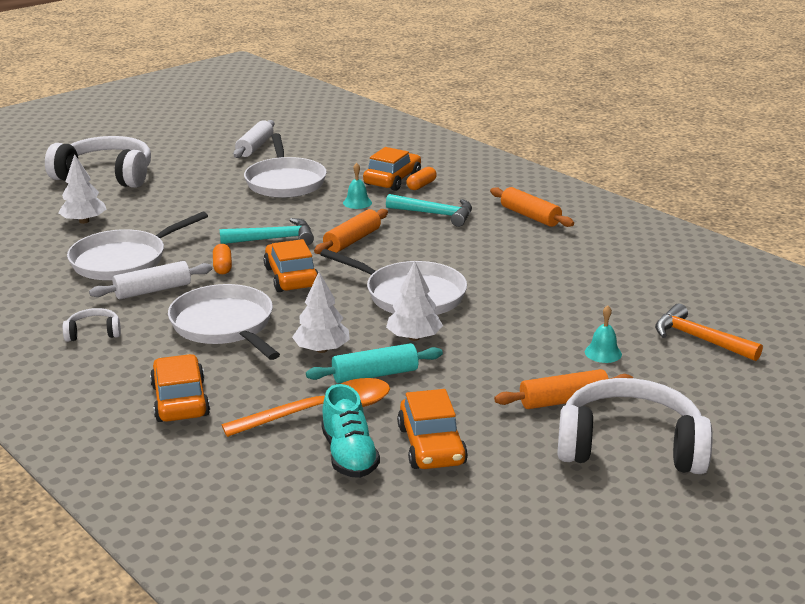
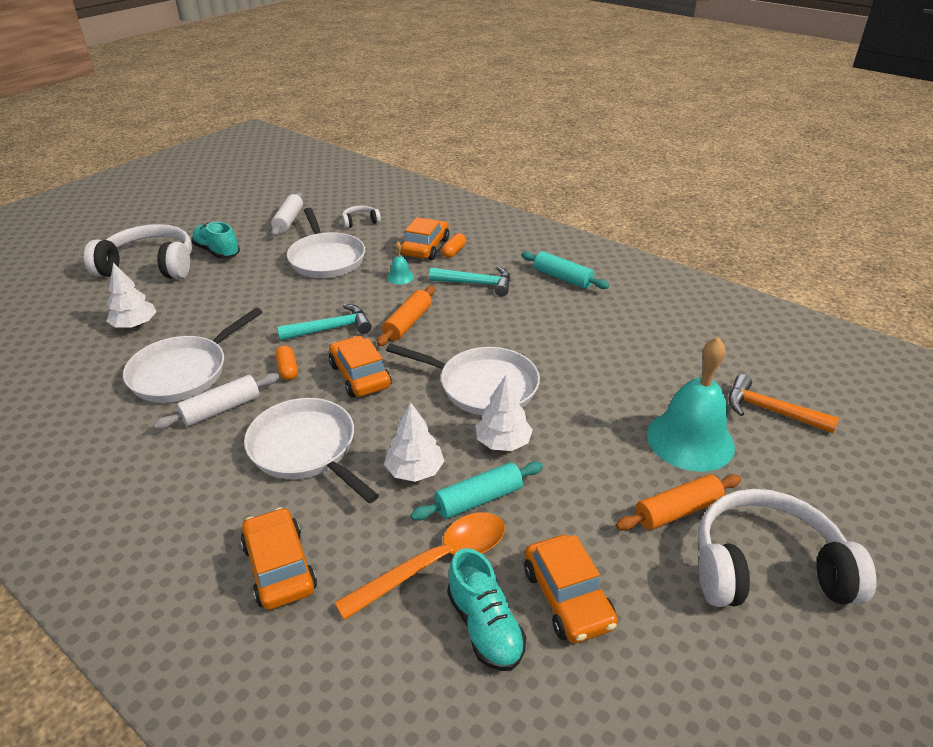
camera: 10 degrees left, 10 degrees up
white headphones [63,308,121,342] -> white headphones moved to [342,206,381,228]
orange rolling pin [490,187,574,227] -> turquoise rolling pin [521,251,609,289]
turquoise bell [585,305,622,363] -> turquoise bell [647,337,735,472], size x2.37
none -> turquoise shoe [191,222,240,259]

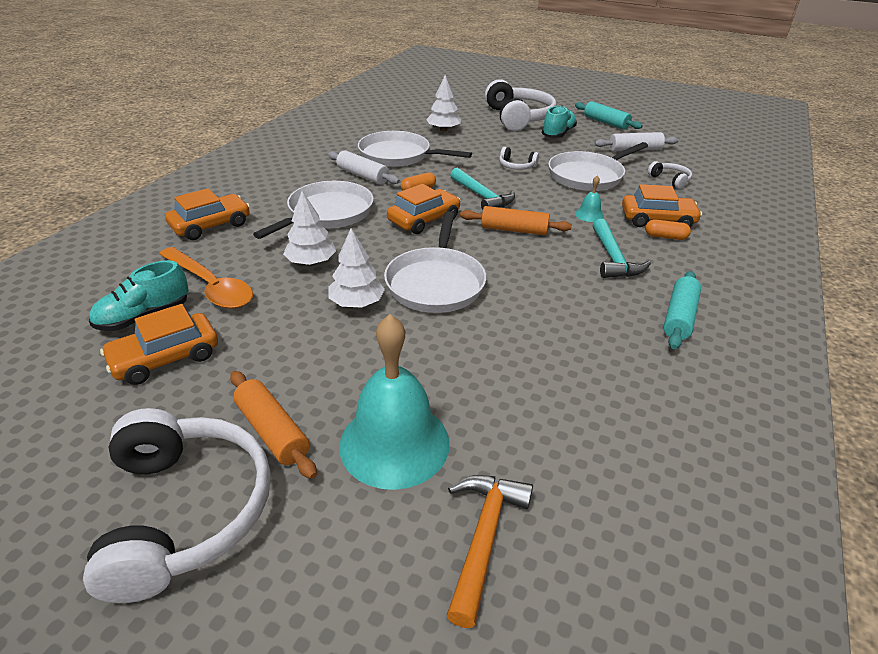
camera: 75 degrees right, 0 degrees up
turquoise rolling pin [411,462,543,520] -> turquoise rolling pin moved to [575,101,643,130]
none -> white headphones [499,147,539,170]

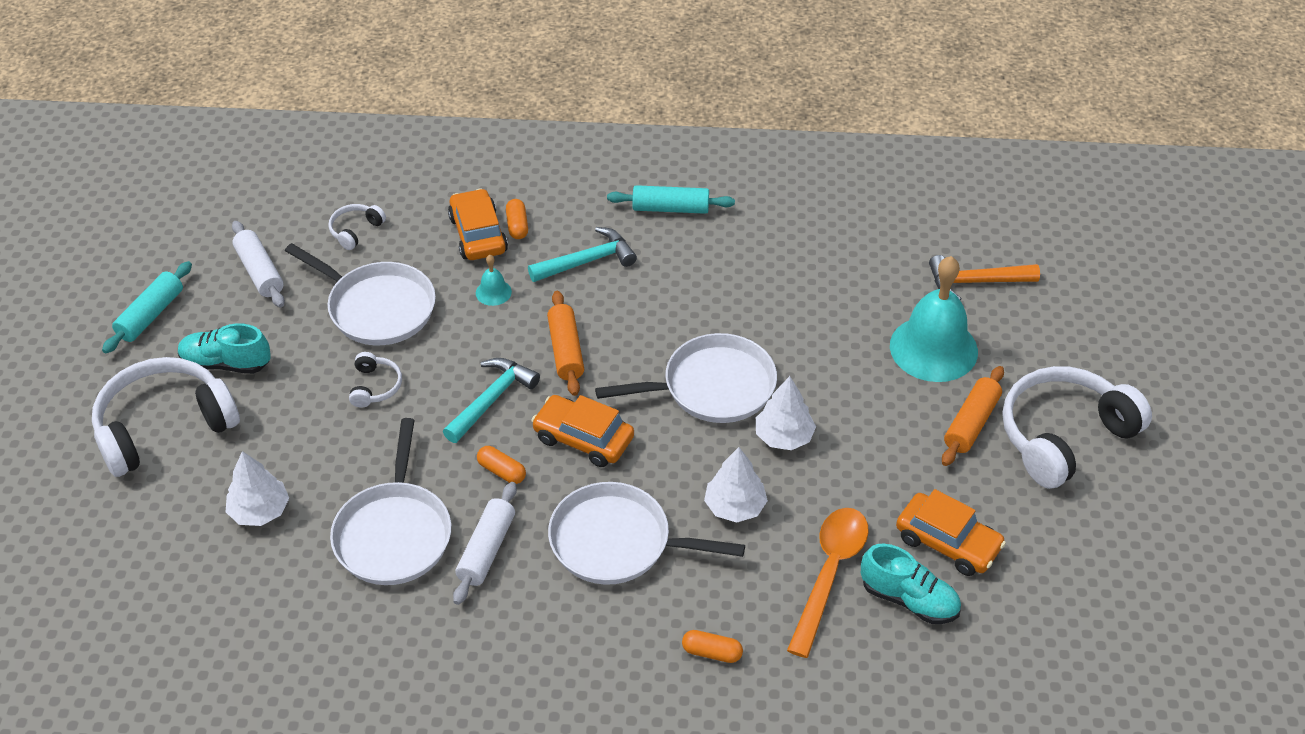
camera: 110 degrees left, 10 degrees up
orange car [165,188,250,240] -> orange capsule [682,630,743,663]

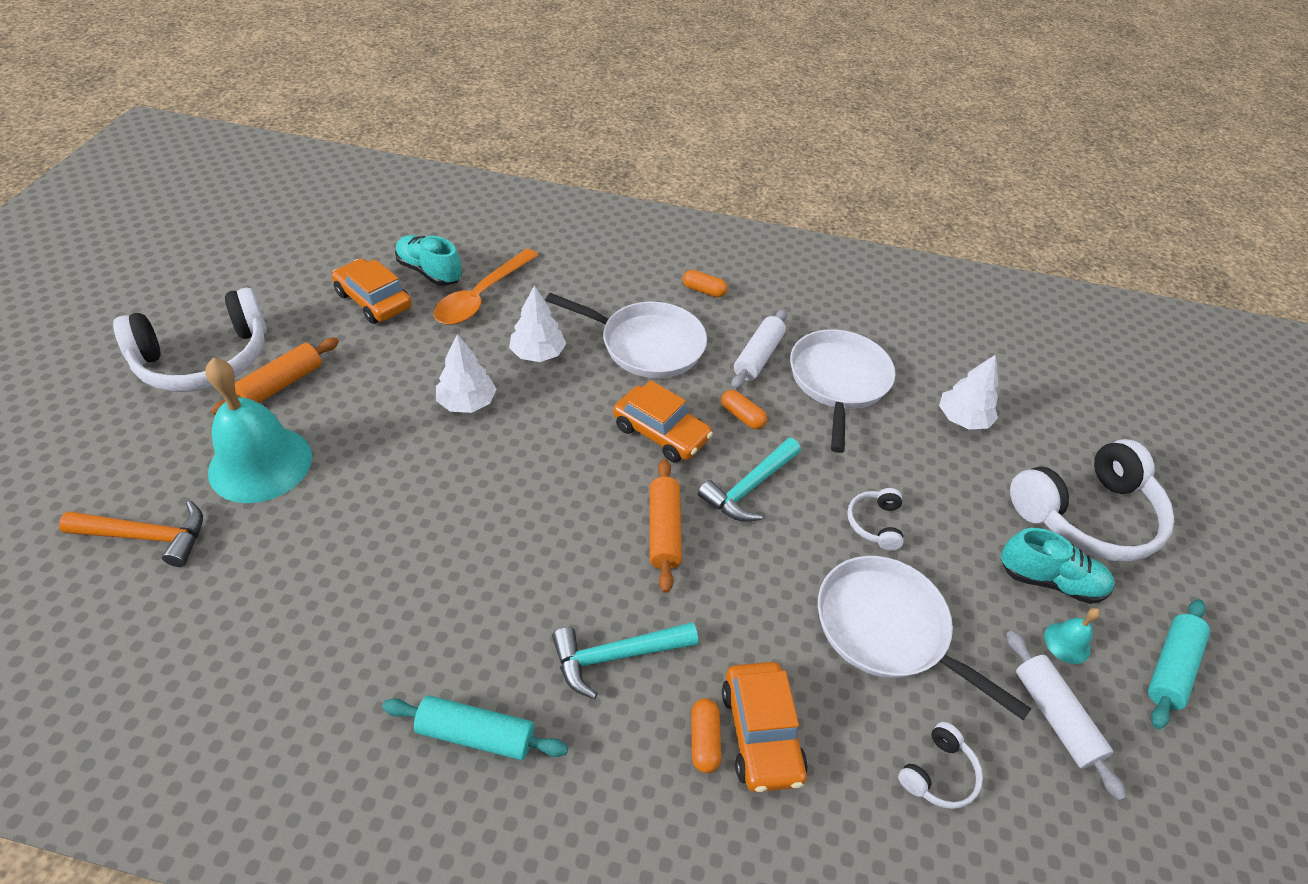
camera: 175 degrees left, 0 degrees up
turquoise bell [476,255,512,306] -> turquoise bell moved to [1044,608,1100,664]
white pan [595,333,777,423] -> none
orange capsule [682,630,743,663] -> orange capsule moved to [683,270,728,298]

